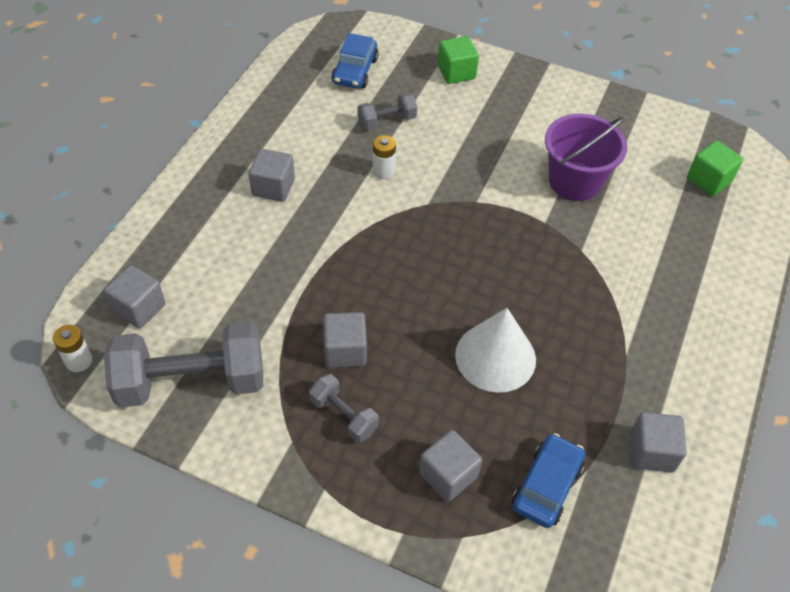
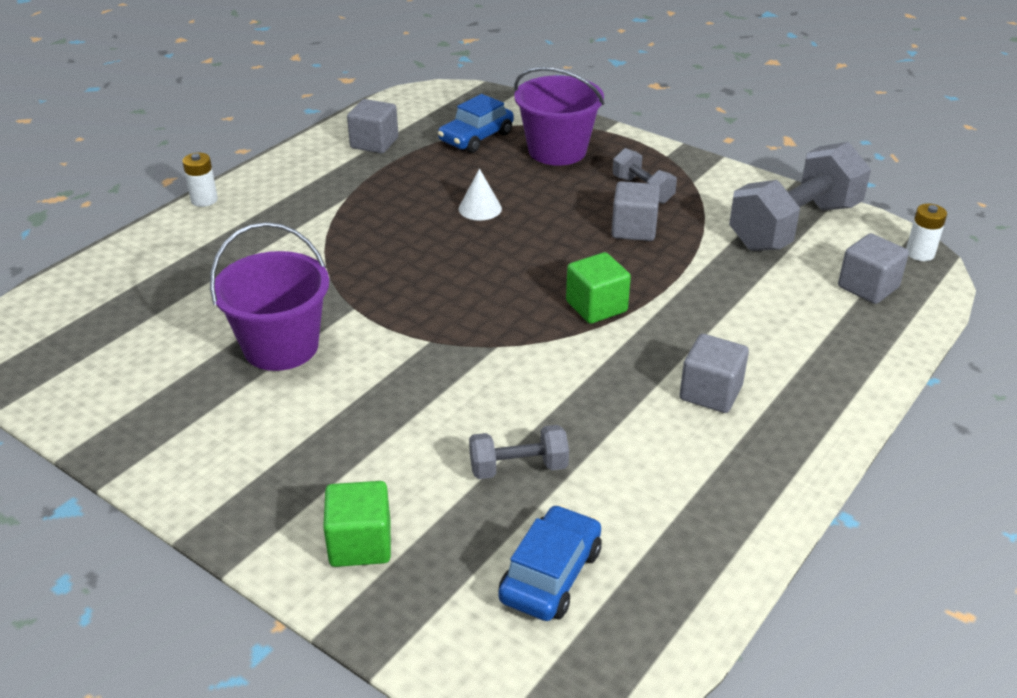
camera: 165 degrees left, 15 degrees down
grey dumbbell [104,321,263,408] -> grey dumbbell turned 45 degrees counterclockwise [729,142,871,251]
white battery [373,135,396,179] -> white battery moved to [182,153,218,207]
grey cube [419,430,482,502] -> purple bucket [514,67,604,165]
white cone [455,308,536,393] -> white cone [459,168,502,221], size x0.52
green cube [687,141,743,196] -> green cube moved to [566,252,631,324]

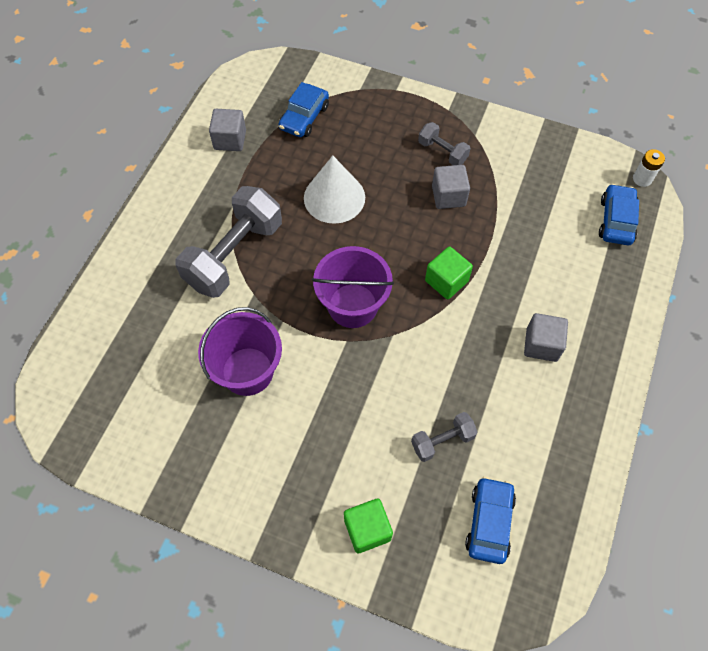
camera: 15 degrees left, 25 degrees up
white battery [182,153,218,207] -> none
white cone [459,168,502,221] -> white cone [304,156,365,224], size x1.93
purple bucket [514,67,604,165] -> purple bucket moved to [312,246,394,328]
grey dumbbell [729,142,871,251] -> grey dumbbell moved to [176,186,282,298]
grey cube [838,233,909,304] -> blue car [599,184,639,245]

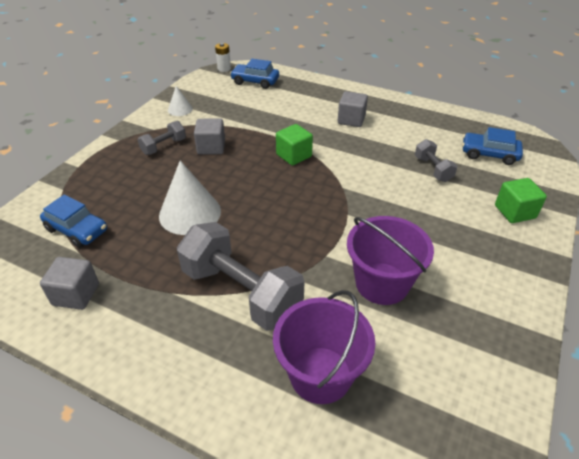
camera: 85 degrees left, 20 degrees down
purple bucket [312,246,394,328] -> purple bucket moved to [273,290,375,404]
none -> white cone [168,86,193,116]

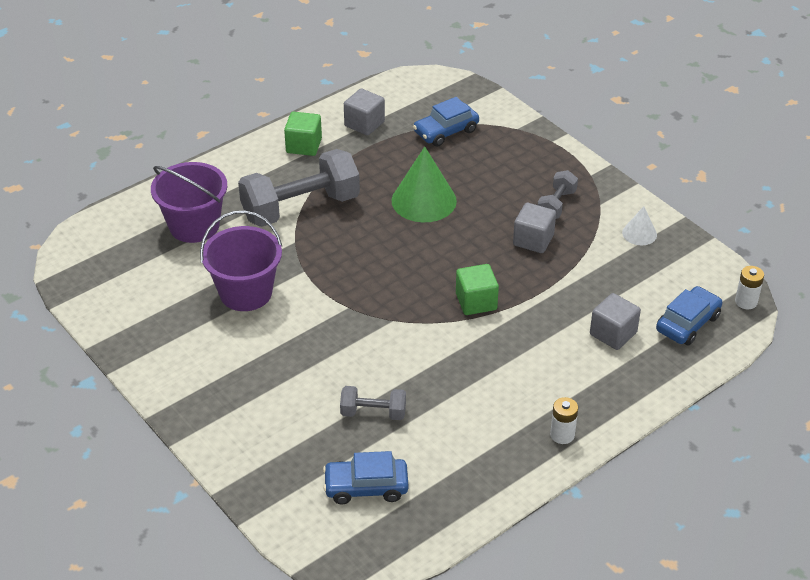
camera: 115 degrees right, 0 degrees up
grey dumbbell [137,121,186,155] -> grey dumbbell turned 45 degrees clockwise [538,170,578,219]
white cone [159,160,221,235] -> green cone [392,147,457,222]
grey cube [338,91,368,127] -> grey cube moved to [590,293,641,350]
blue car [462,127,523,165] -> blue car turned 135 degrees counterclockwise [323,451,408,505]
green cube [495,178,547,223] -> green cube moved to [284,112,322,156]
none -> white battery [550,397,578,444]

